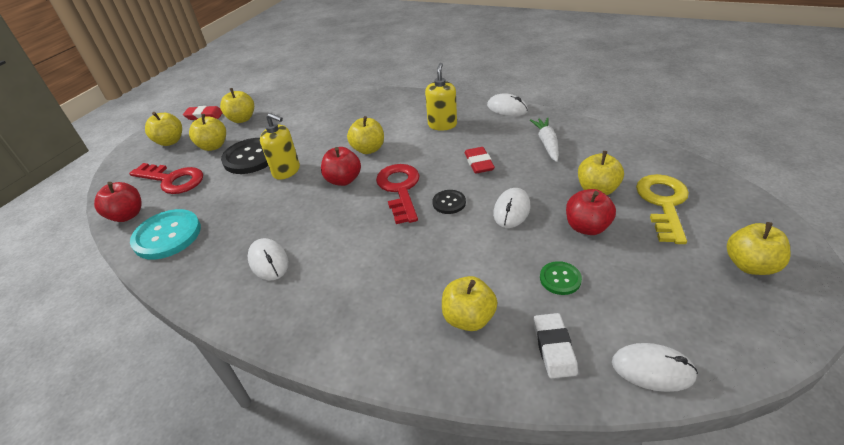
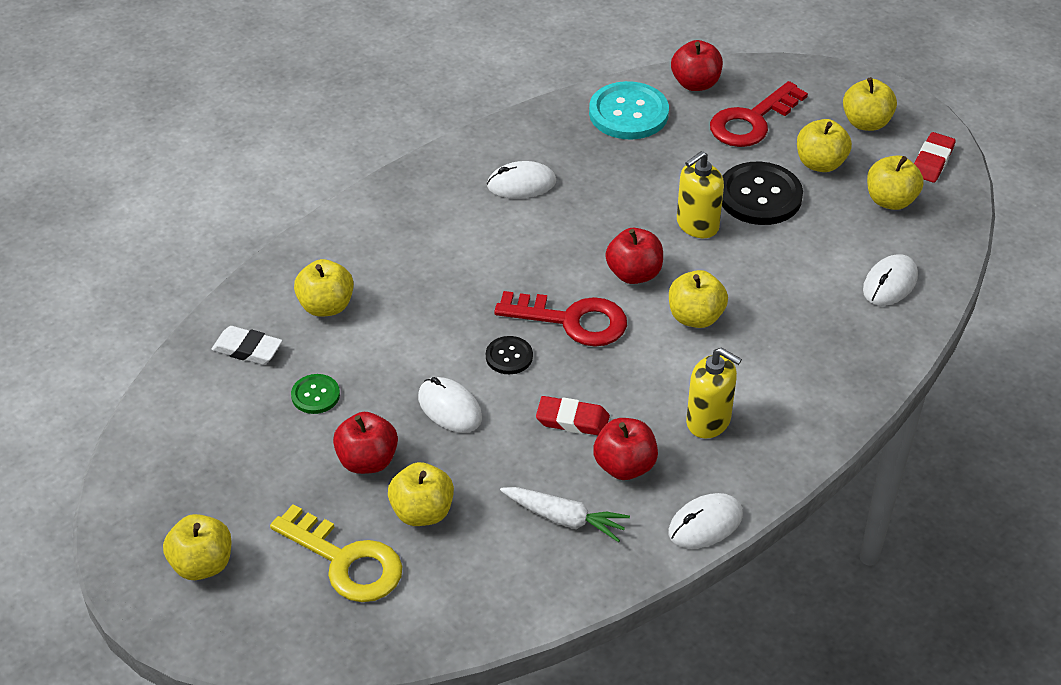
camera: 110 degrees right, 5 degrees up
white mouse [612,343,698,392] -> white mouse moved to [863,254,918,306]
none -> red apple [593,418,658,480]

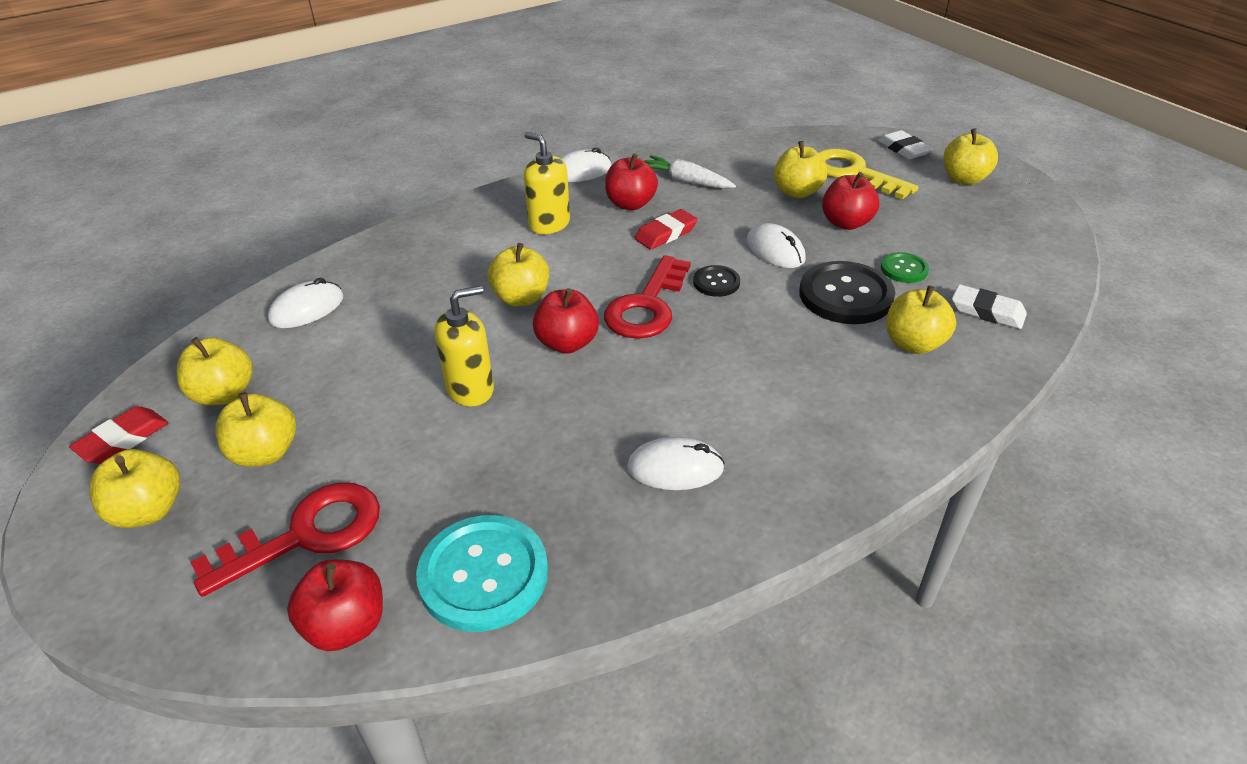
camera: 170 degrees left, 5 degrees down
red key [494,291,627,347] -> red key turned 90 degrees counterclockwise [604,255,691,339]
red eraser [536,396,610,435] -> red eraser turned 60 degrees counterclockwise [635,209,698,249]
black button [722,162,803,225] -> black button moved to [799,261,895,324]
none -> white eraser [878,130,933,159]

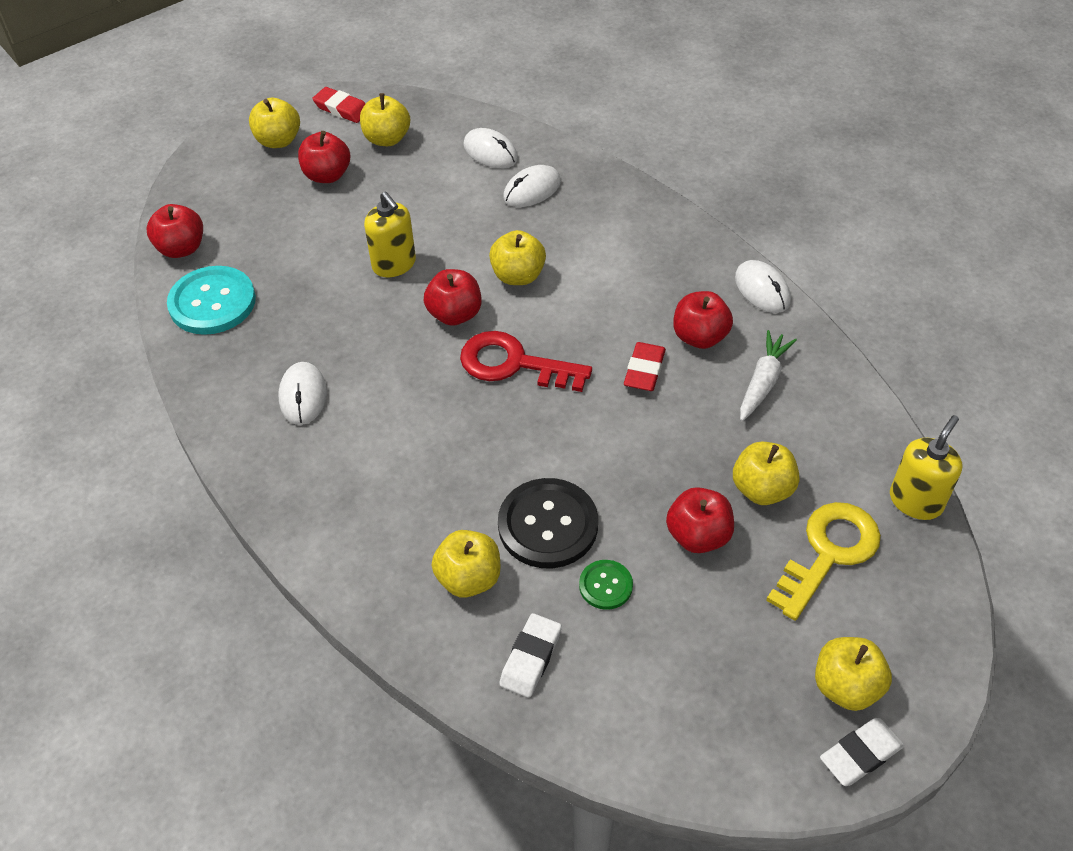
camera: 85 degrees right, 10 degrees up
red key [191,482,380,597] -> none
yellow apple [215,392,296,467] -> red apple [298,131,350,183]
yellow soap dispenser [524,132,570,234] -> yellow soap dispenser moved to [890,415,962,520]
red eraser [635,209,698,249] -> red eraser turned 60 degrees clockwise [624,342,666,391]
black button [693,265,740,297] -> none
white mouse [747,223,806,268] -> white mouse moved to [503,165,561,207]
white eraser [878,130,933,159] -> white eraser moved to [820,718,904,786]

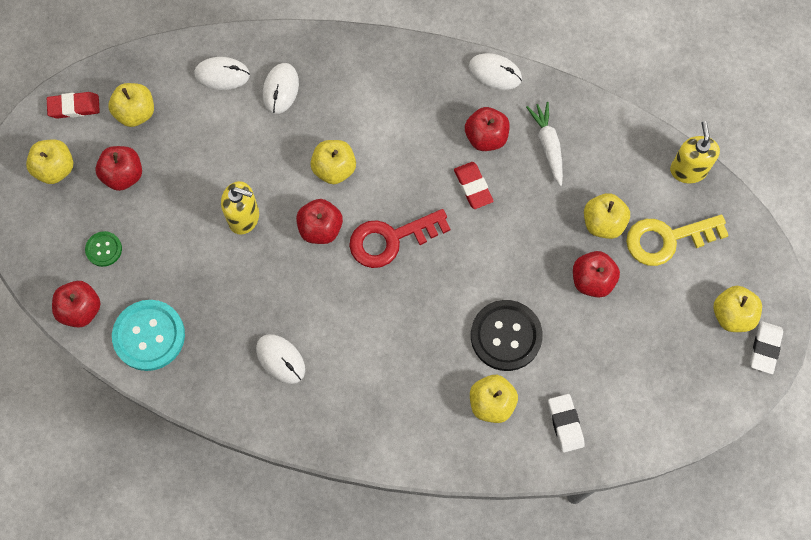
camera: 40 degrees left, 20 degrees up
green button [579,560,633,610] -> green button moved to [85,231,122,267]
yellow key [766,502,881,621] -> yellow key turned 105 degrees counterclockwise [626,215,729,266]

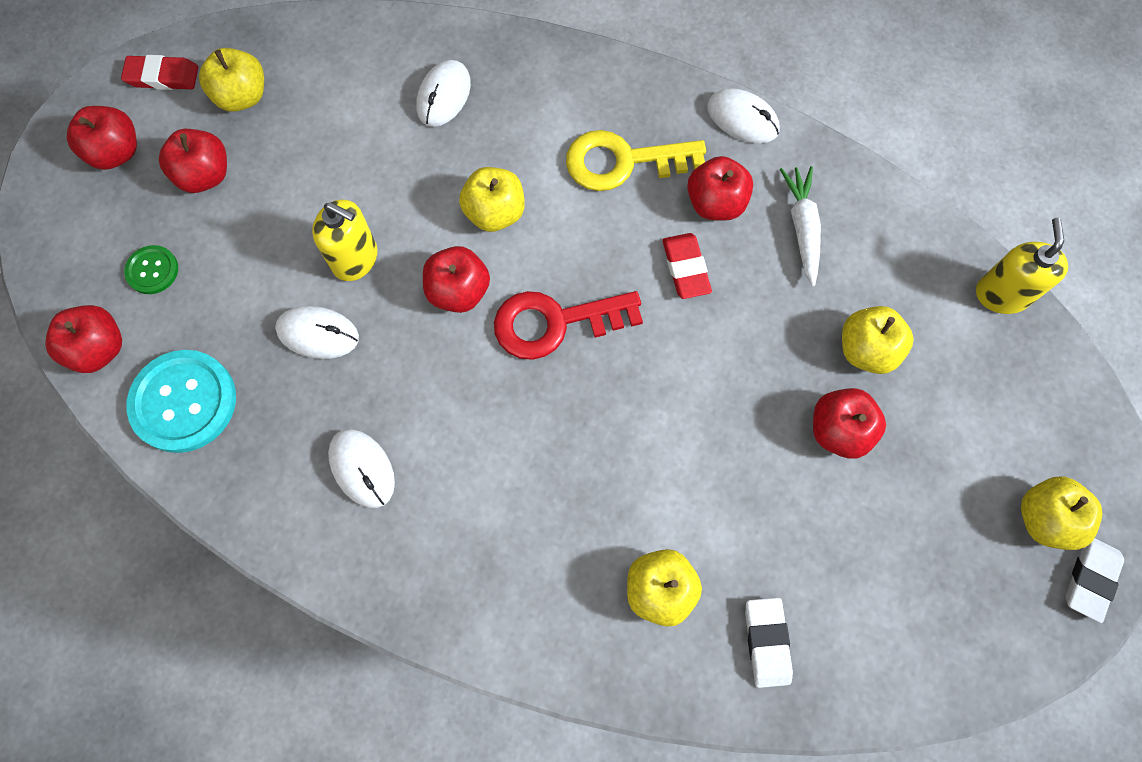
camera: 10 degrees right, 0 degrees up
yellow apple [26,139,73,184] -> red apple [66,106,137,170]
white mouse [194,57,250,90] -> white mouse moved to [275,306,359,359]
black button [471,300,543,371] -> none
yellow key [626,215,729,266] -> yellow key moved to [566,130,706,191]

